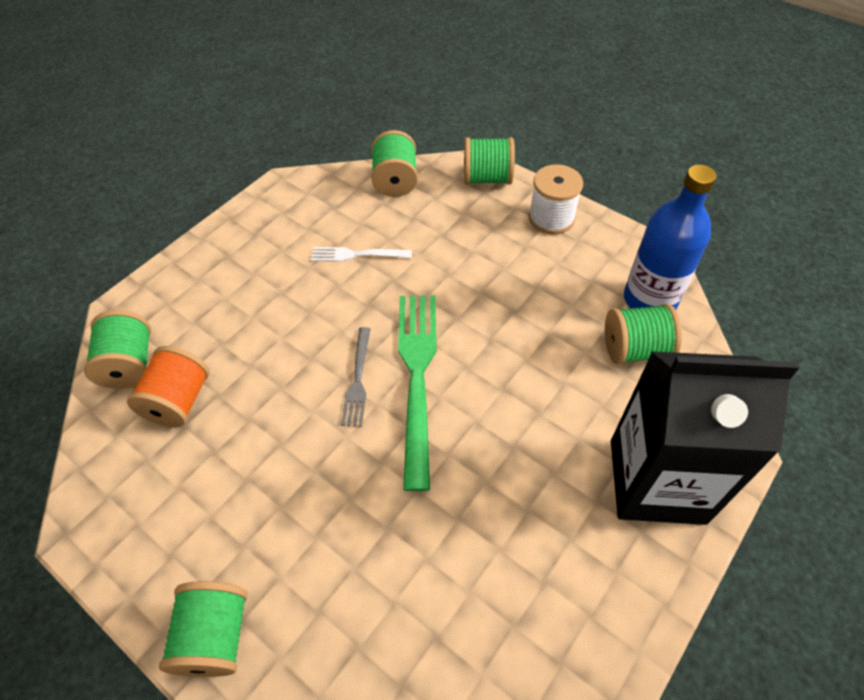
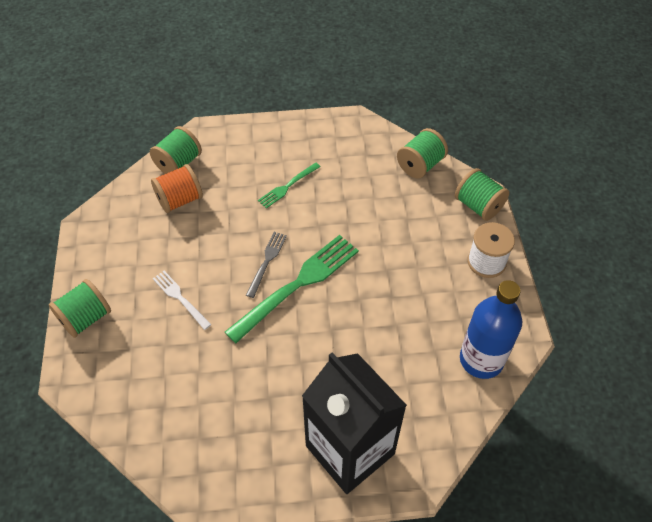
camera: 45 degrees right, 0 degrees up
white fork [311,247,412,262] -> white fork moved to [153,271,212,330]
grey fork [341,327,371,427] -> grey fork turned 150 degrees clockwise [246,232,287,298]
green spool [605,304,682,364] -> none
none -> green fork [258,162,320,209]

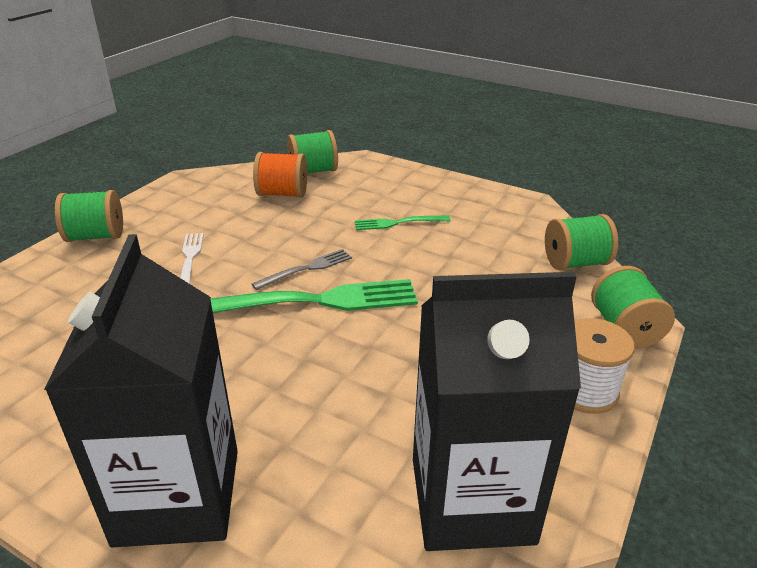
camera: 35 degrees right, 20 degrees down
blue bottle [460,280,522,379] -> black carton [413,272,581,551]

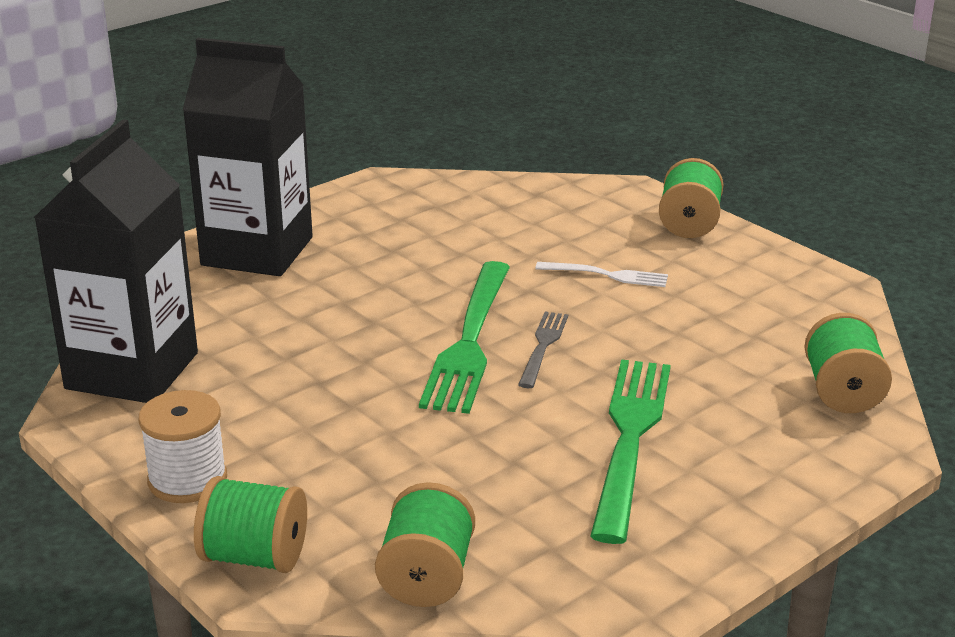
camera: 110 degrees right, 5 degrees down
grey fork [252,249,352,290] -> grey fork turned 150 degrees counterclockwise [518,312,568,388]
orange spool [253,152,307,198] -> none
green fork [355,215,451,230] -> green fork [590,359,671,544], size x1.95

